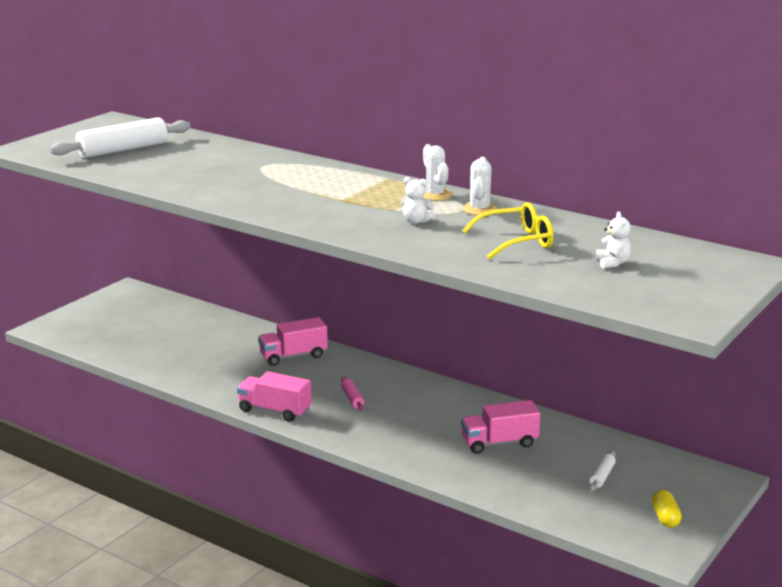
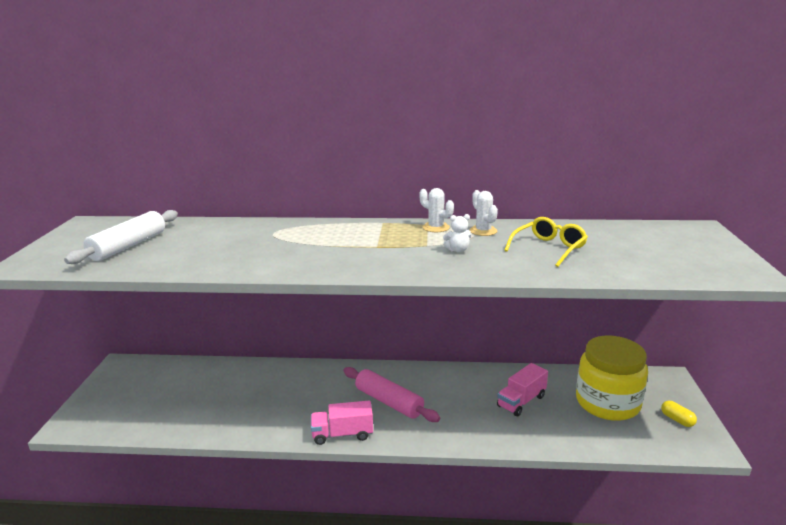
camera: 30 degrees left, 0 degrees up
pink truck [258,317,328,366] -> none
pink rolling pin [341,377,365,411] -> pink rolling pin [343,367,440,422], size x2.20
white rolling pin [589,450,616,492] -> yellow jar [576,336,648,421]
white teddy bear [596,212,631,269] -> none

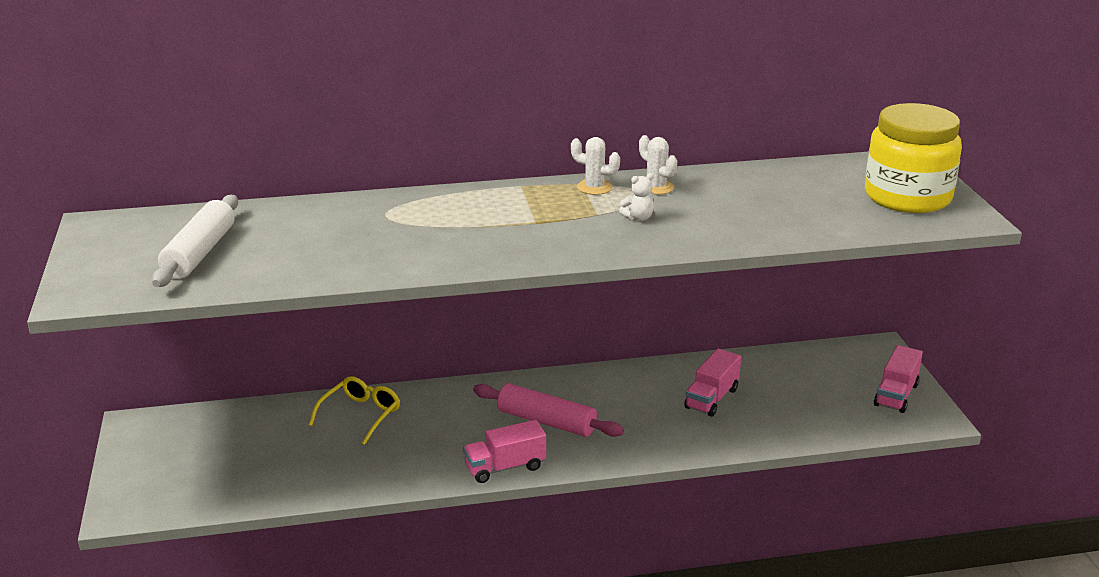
camera: 15 degrees left, 5 degrees up
yellow glasses [504,217,588,267] -> yellow glasses moved to [309,376,400,445]
yellow jar [576,336,648,421] -> yellow jar moved to [865,103,962,213]
yellow capsule [661,401,697,427] -> pink truck [874,345,923,413]

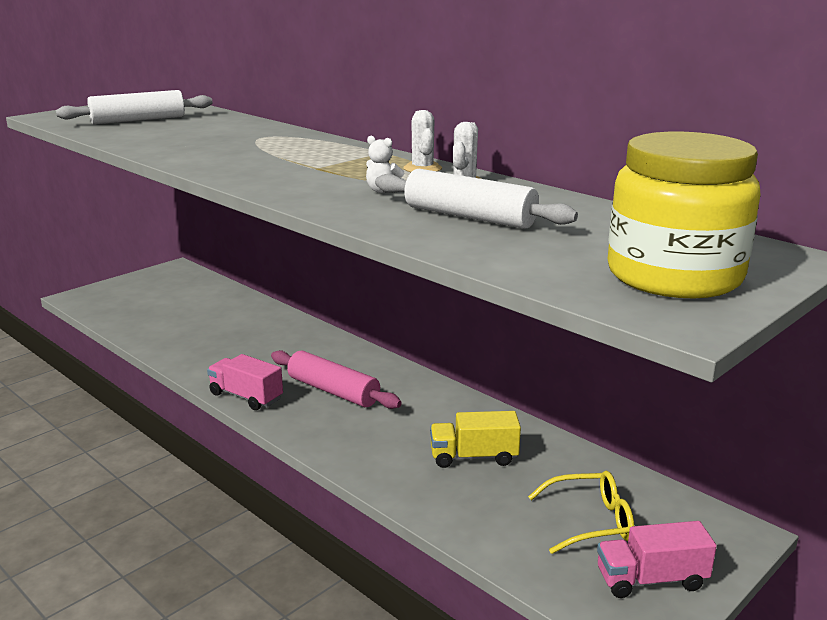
camera: 55 degrees right, 5 degrees down
yellow glasses [309,376,400,445] -> yellow glasses moved to [528,471,634,554]
pink rolling pin [473,383,624,437] -> pink rolling pin turned 45 degrees counterclockwise [271,350,402,409]
pink truck [684,349,741,417] -> yellow truck [430,411,521,468]
none -> white rolling pin [375,169,578,229]

